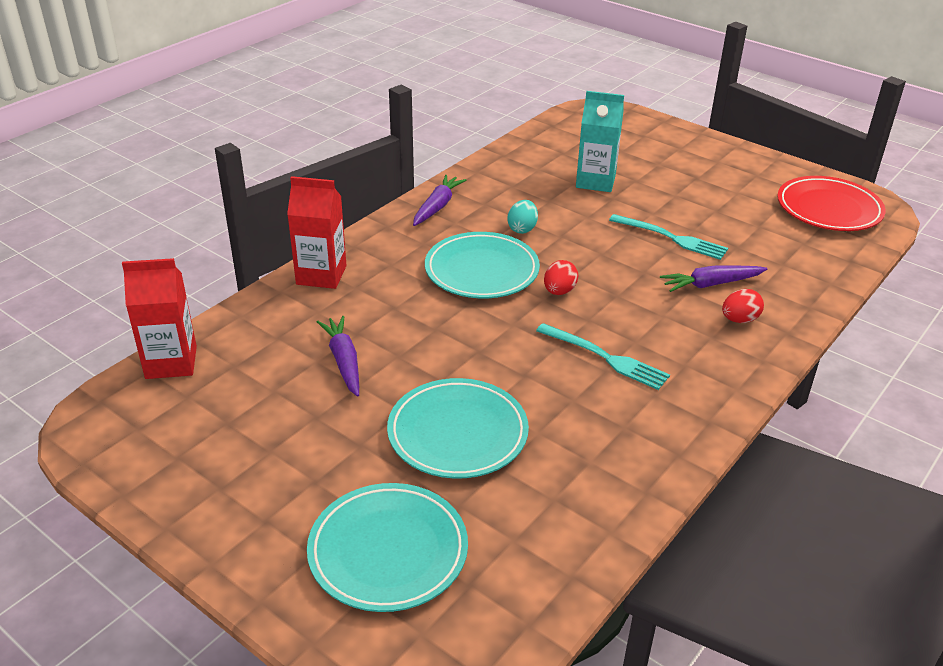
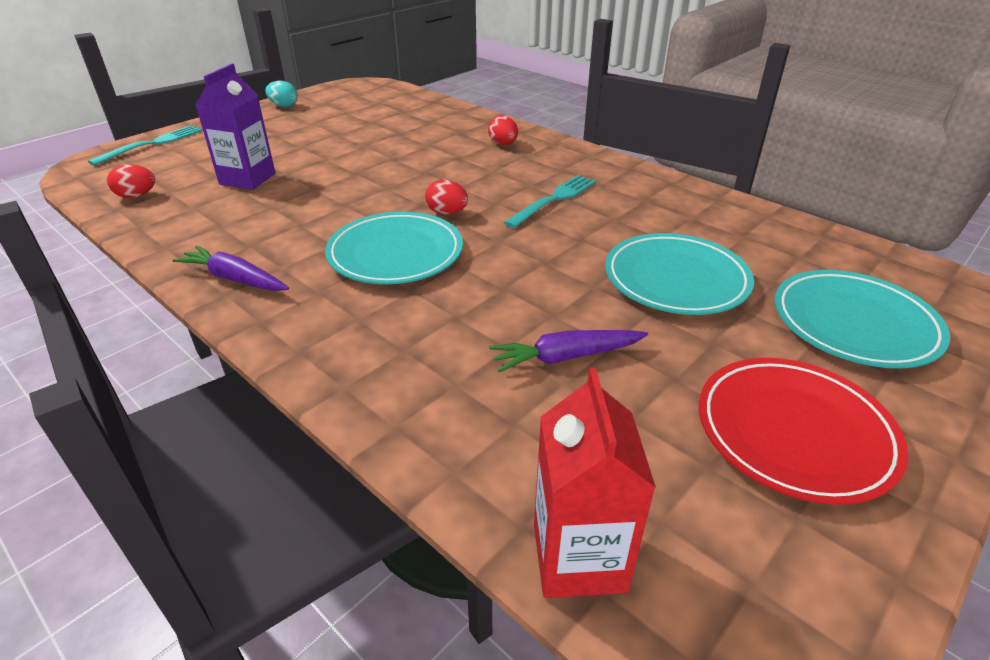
camera: 85 degrees left, 0 degrees up
red carton [287,176,347,289] -> none
turquoise egg [507,200,538,234] -> turquoise egg moved to [266,81,298,107]
turquoise carton [576,91,624,192] -> purple carton [195,64,275,190]
turquoise fork [609,214,728,260] -> turquoise fork moved to [88,125,202,166]
purple carrot [660,266,767,292] -> none
red plate [777,176,886,231] -> red plate moved to [699,358,908,505]
none -> red egg [107,164,155,198]

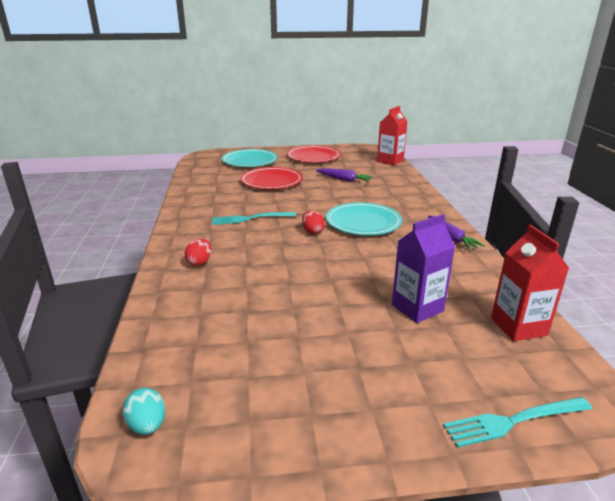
camera: 140 degrees left, 10 degrees down
red egg [107,164,155,198] -> red carton [491,225,569,341]
turquoise egg [266,81,298,107] -> turquoise egg moved to [122,388,165,435]
turquoise plate [605,233,754,315] -> red plate [240,167,303,189]

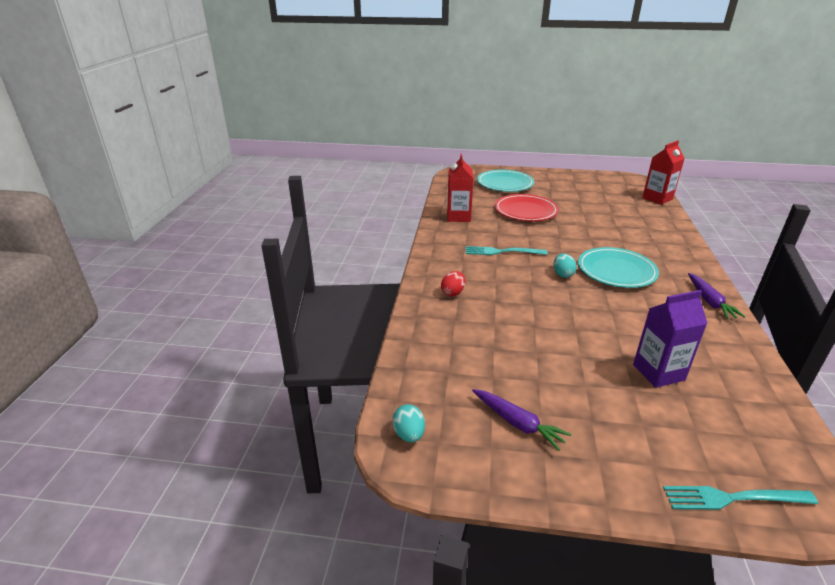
camera: 15 degrees right, 5 degrees up
red plate [286,145,341,162] -> none
red egg [302,210,325,234] -> turquoise egg [553,253,577,278]
purple carrot [316,168,373,182] -> purple carrot moved to [472,389,572,451]
red carton [491,225,569,341] -> red carton moved to [447,154,474,222]

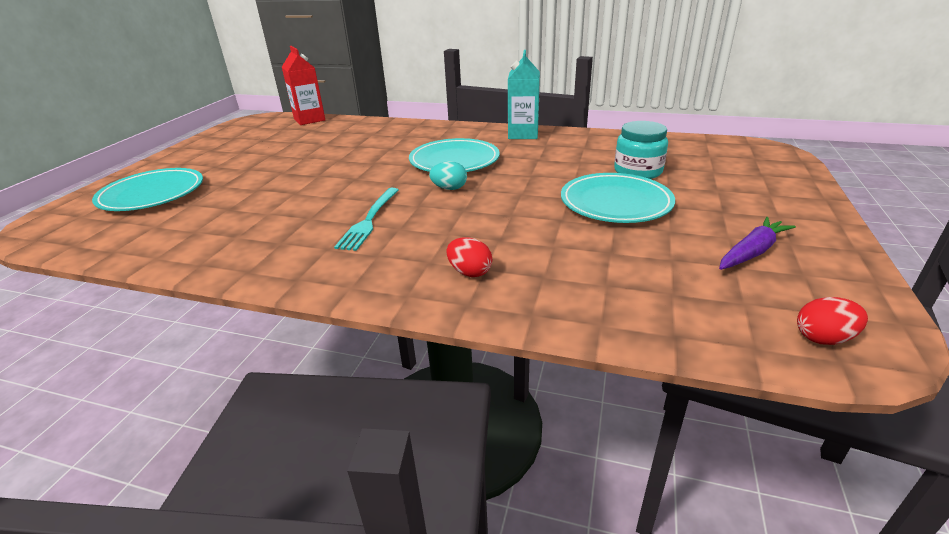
camera: 80 degrees left, 0 degrees up
turquoise egg [393,404,425,442] -> red egg [797,297,868,345]
red carton [447,154,474,222] -> none
red plate [495,194,559,221] -> none
purple carton [633,290,708,388] -> turquoise jar [614,121,668,179]
turquoise fork [663,486,818,510] -> none
purple carrot [688,273,746,319] -> turquoise carton [508,50,540,139]
none -> turquoise plate [561,173,675,223]

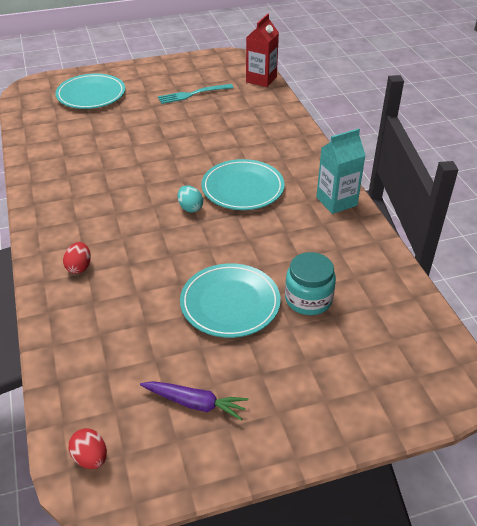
camera: 55 degrees right, 10 degrees up
turquoise fork [334,188,399,251] -> turquoise fork moved to [158,84,234,104]

